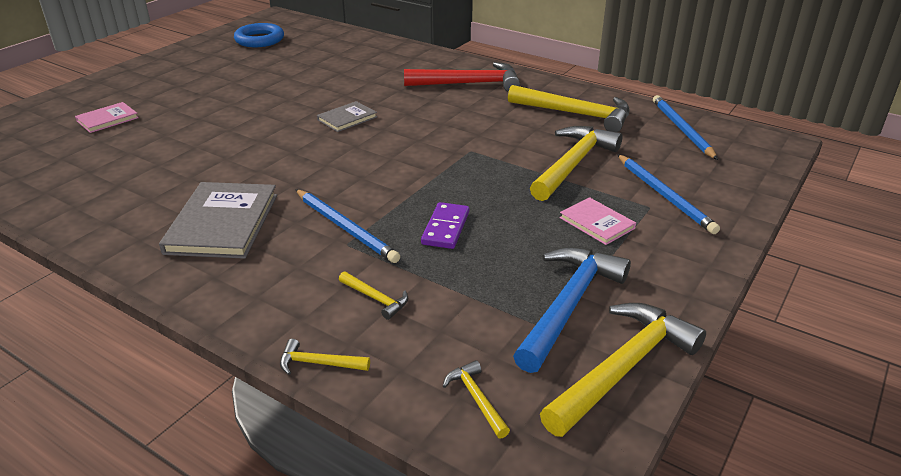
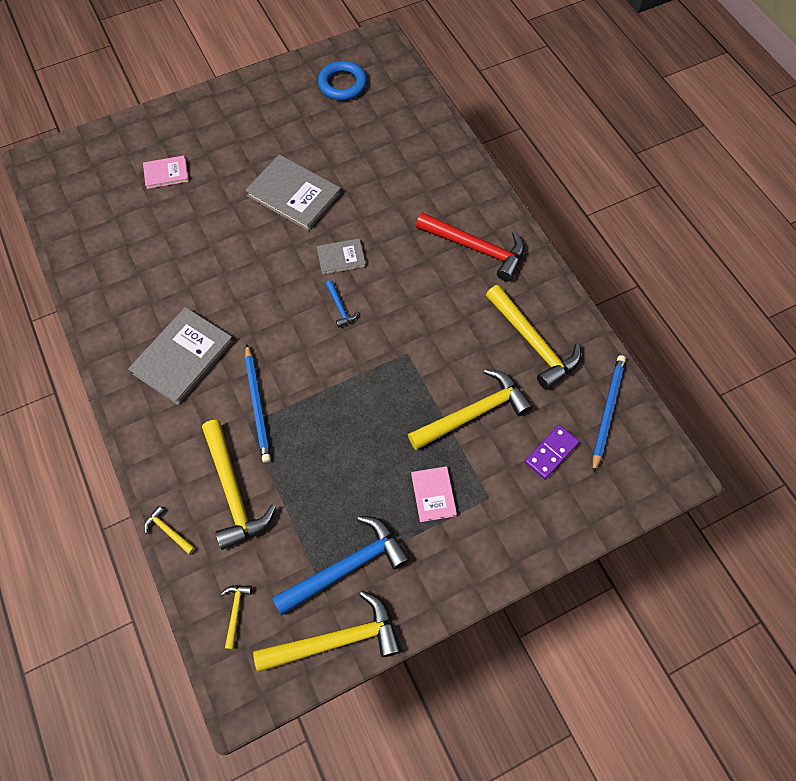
camera: 30 degrees right, 30 degrees up
yellow hammer [339,272,408,320] -> yellow hammer [202,420,276,550], size x2.23
purple domino [421,202,469,249] -> purple domino moved to [525,425,579,479]
blue pencil [617,154,720,234] -> none
none -> grey book [245,154,341,231]
none -> blue hammer [326,280,358,328]

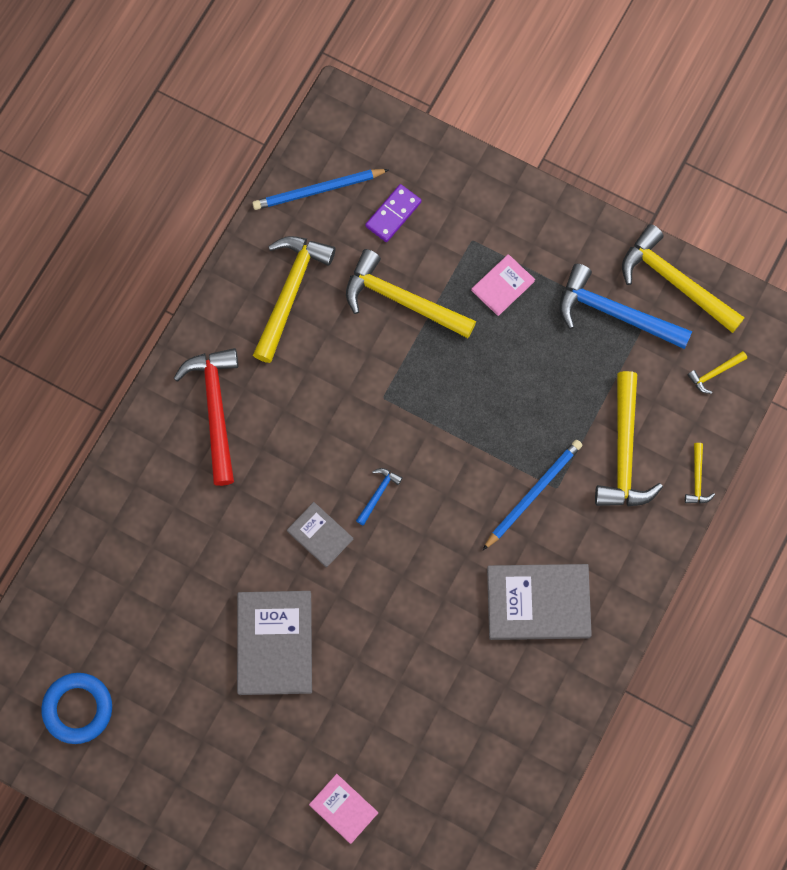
camera: 125 degrees left, 10 degrees up
yellow hammer [202,420,276,550] -> yellow hammer turned 150 degrees clockwise [595,371,663,506]
purple domino [525,425,579,479] -> purple domino turned 60 degrees counterclockwise [365,184,422,242]

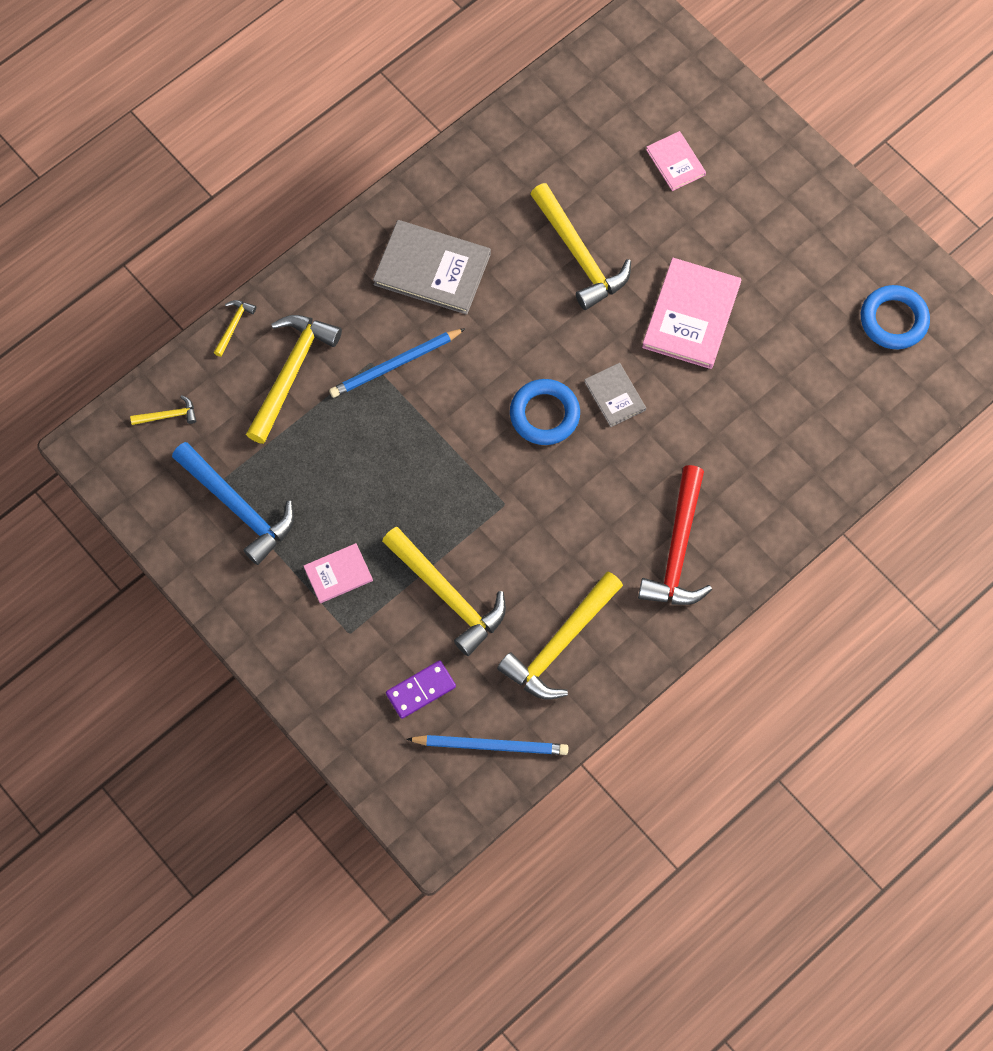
camera: 160 degrees left, 5 degrees down
grey book [237,591,312,695] -> pink book [642,258,741,369]
blue hammer [356,468,403,525] -> blue ring [510,379,580,445]
yellow hammer [622,224,745,333] -> yellow hammer moved to [530,183,631,310]

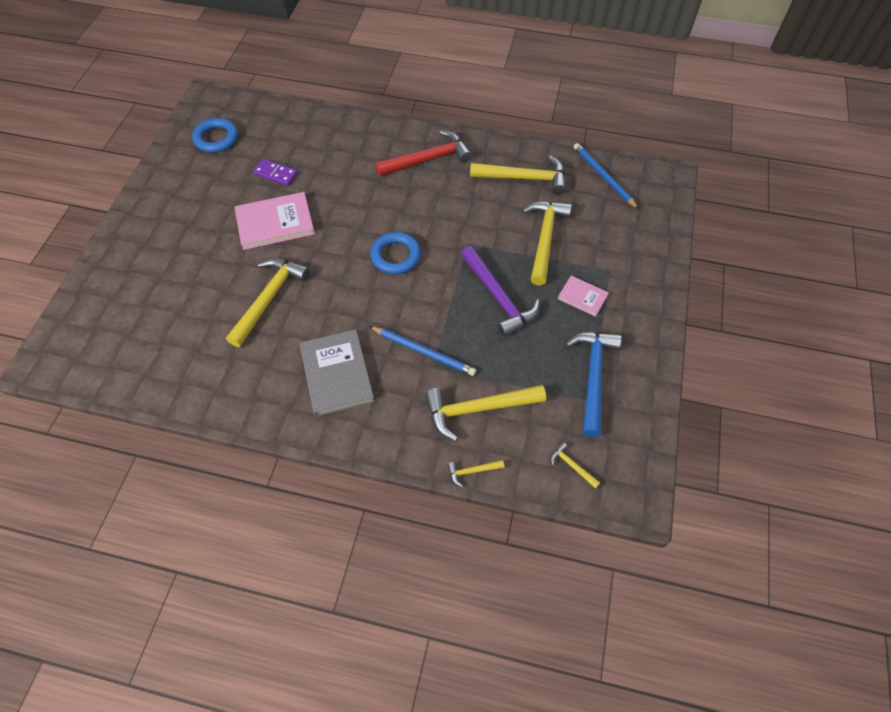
camera: 125 degrees left, 10 degrees down
purple domino [386,660,456,719] -> purple domino moved to [253,159,298,186]
grey book [584,363,646,427] -> none
pink book [646,131,706,191] -> none
none -> purple hammer [461,246,540,337]

